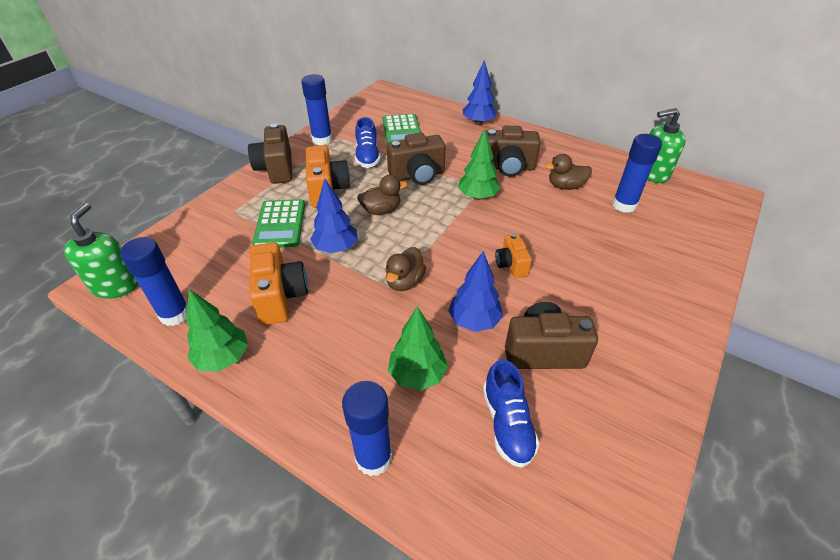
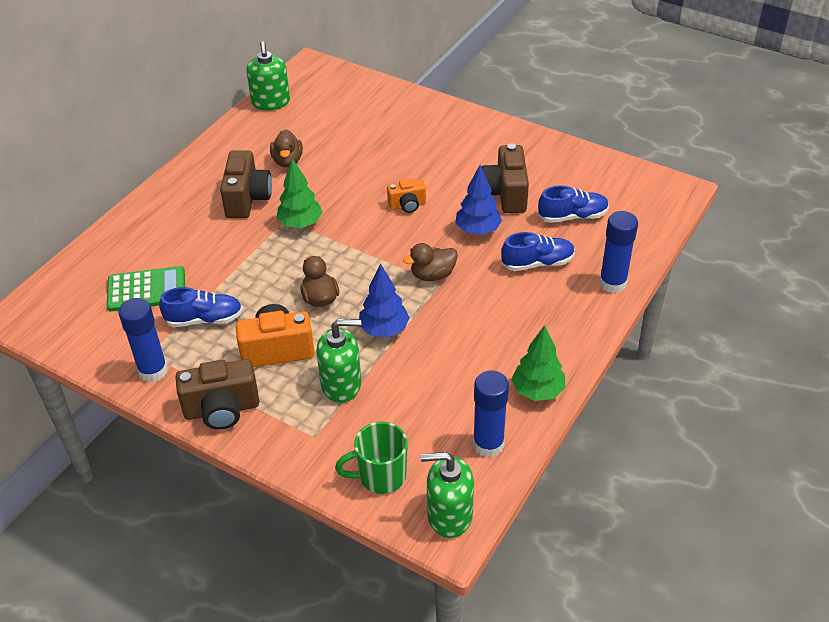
camera: 90 degrees left, 0 degrees up
orange camera [249,242,308,325] -> none
green calculator [252,199,305,247] -> green soap dispenser [316,319,361,403]
brown duck [386,247,426,291] -> brown duck turned 135 degrees clockwise [403,243,458,281]
brown camera [387,133,446,185] -> none
green tree [388,306,448,391] -> blue shoe [501,232,575,271]
blue tree [462,60,497,125] -> none
blue glue stick [612,134,662,213] -> none
none -> green mug [335,422,408,494]

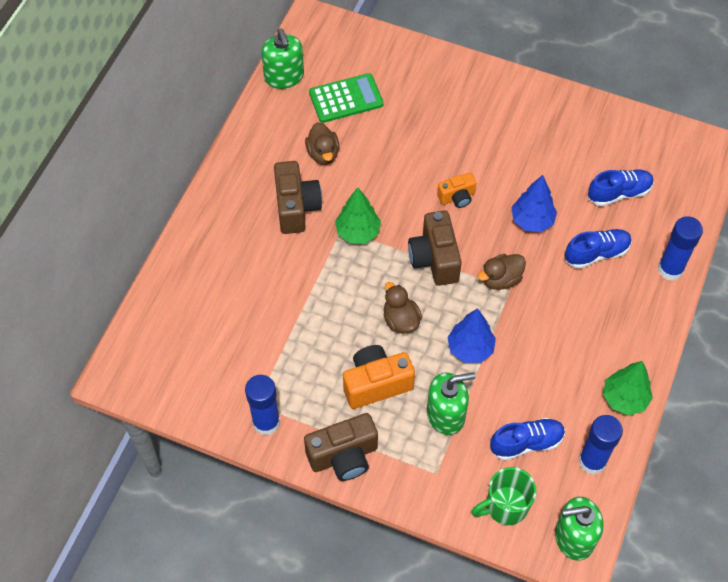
camera: 10 degrees left, 15 degrees up
green calculator [107,266,185,311] -> green calculator moved to [309,73,384,123]
blue shoe [159,287,243,327] -> blue shoe moved to [490,418,565,461]
brown camera [482,143,529,213] -> brown camera moved to [408,210,462,286]

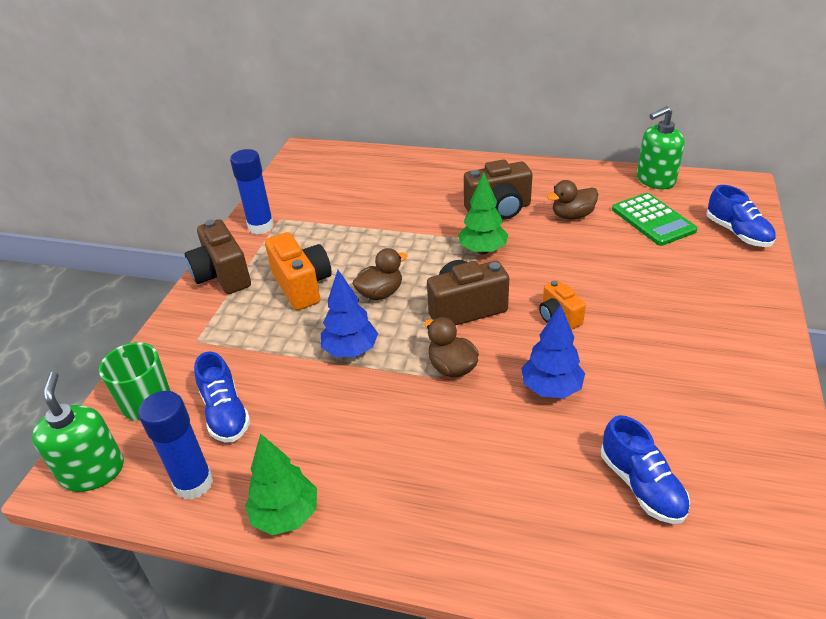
camera: 85 degrees right, 20 degrees down
green soap dispenser [427,372,475,435] -> none
blue shoe [565,229,632,269] -> blue shoe moved to [706,185,776,247]
blue glue stick [658,216,703,281] -> none

